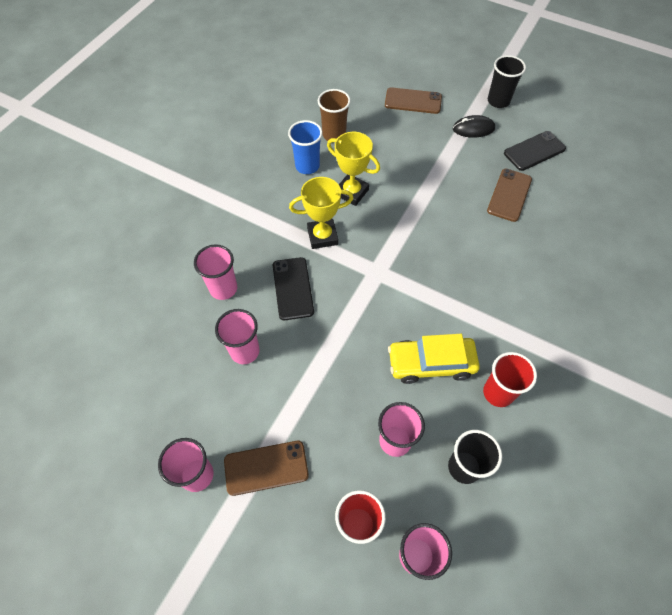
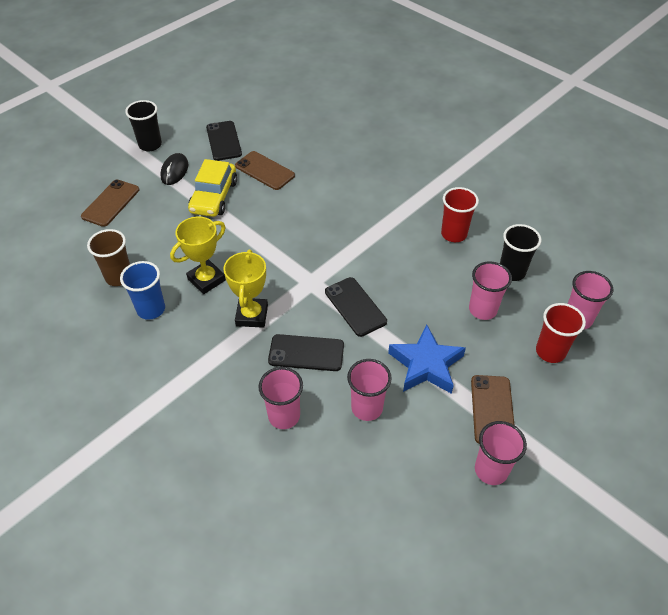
camera: 75 degrees left, 10 degrees down
yellow car [388,334,480,384] -> yellow car moved to [188,159,237,217]
none -> black phone [325,277,387,337]
none -> blue star [388,324,466,394]

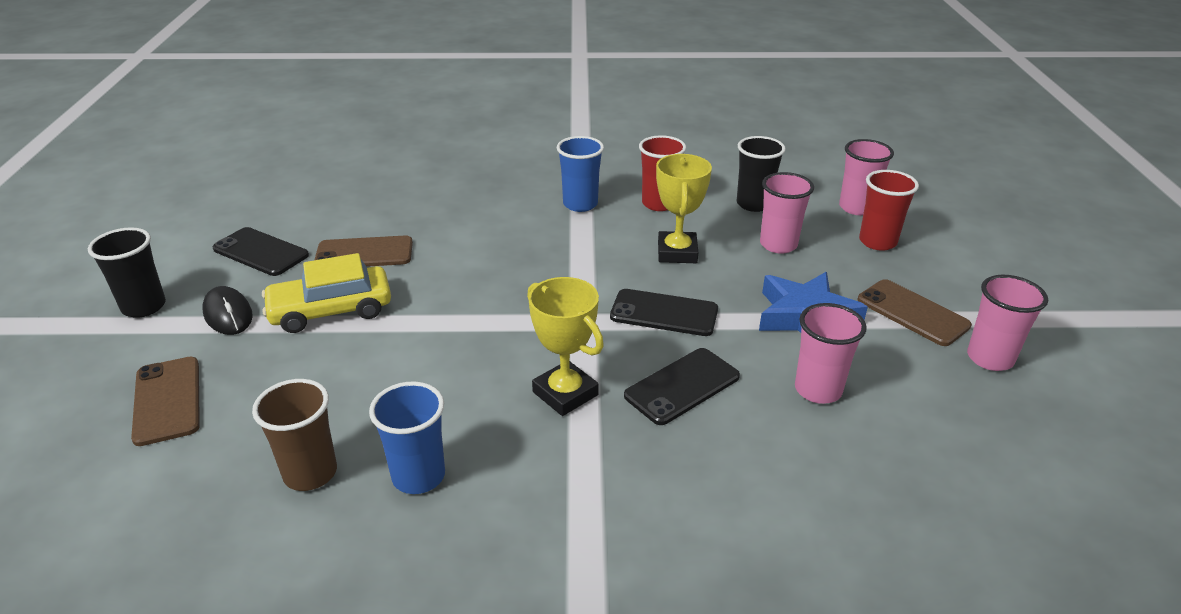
camera: 45 degrees left, 15 degrees down
yellow trophy [170,217,226,294] -> yellow trophy moved to [656,154,712,263]
yellow car [188,159,237,217] -> yellow car turned 105 degrees clockwise [262,253,391,333]
pink cup [259,367,303,429] -> none
none -> blue cup [557,136,604,212]

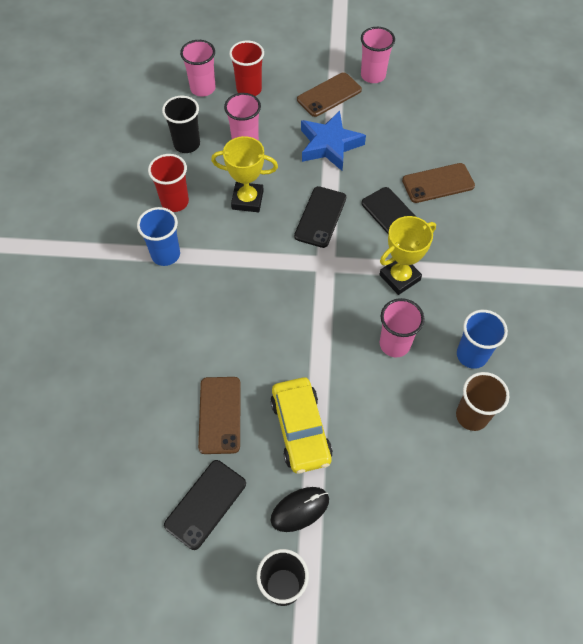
camera: 85 degrees left, 25 degrees up
brown phone [131,357,200,446] -> brown phone moved to [402,163,475,203]
pink cup [795,303,867,404] -> pink cup moved to [380,298,425,357]

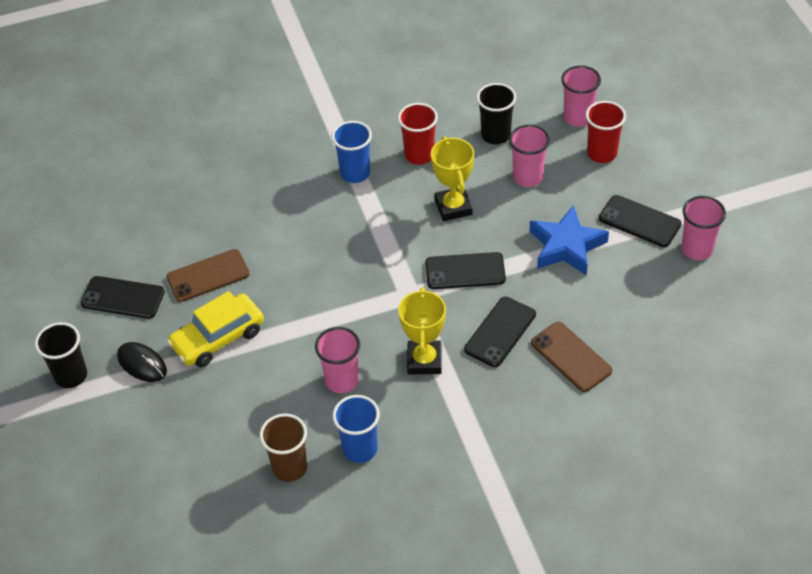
camera: 70 degrees right, 10 degrees down
brown phone [297,72,362,117] -> black phone [599,195,681,247]
yellow trophy [379,216,436,295] -> yellow trophy turned 60 degrees clockwise [398,287,446,374]

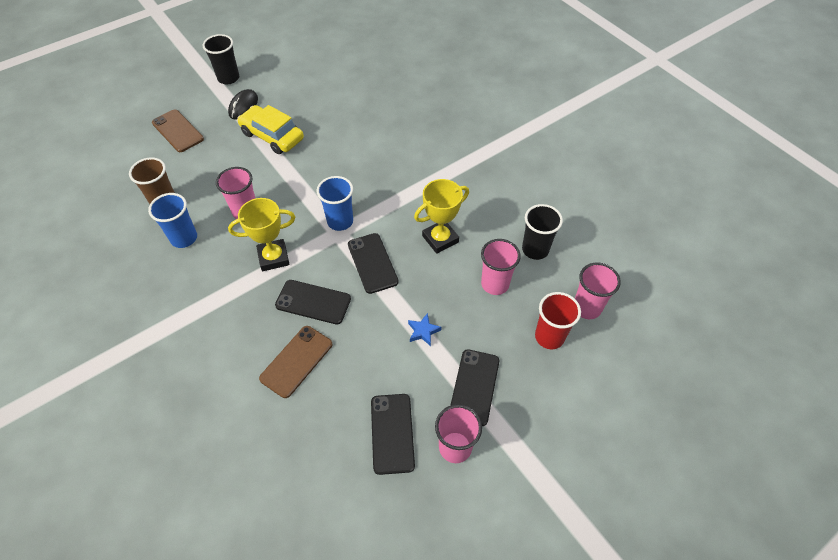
camera: 70 degrees right, 5 degrees up
black phone [80,276,165,319] -> black phone moved to [371,394,415,475]
brown phone [166,249,250,302] -> brown phone moved to [152,109,204,152]
blue cup [332,121,372,183] -> blue cup moved to [316,176,353,231]
red cup [398,103,438,165] -> none
blue star [529,205,609,276] -> blue star [408,313,441,346], size x0.46

